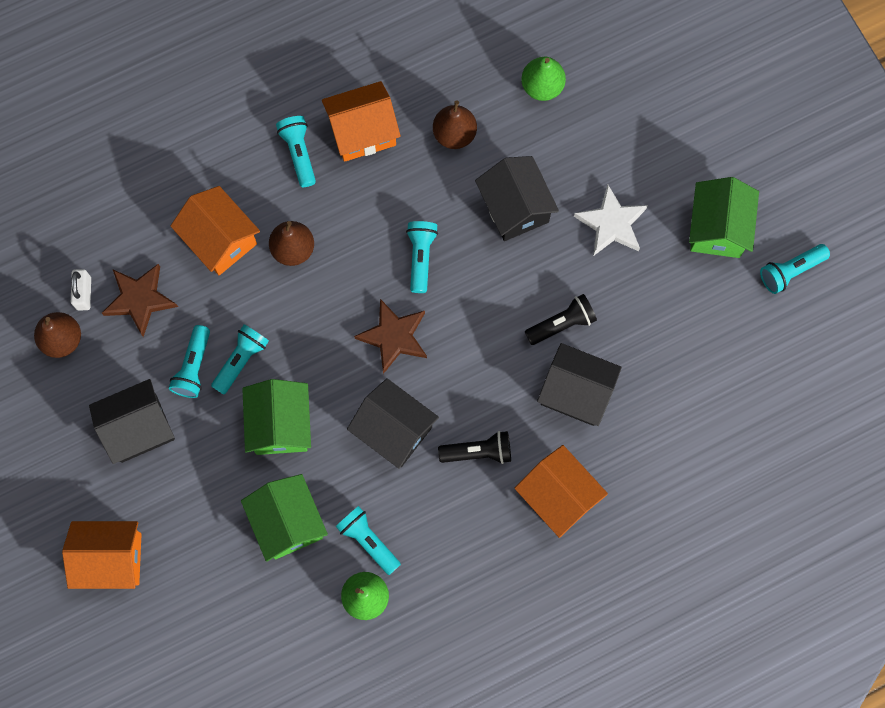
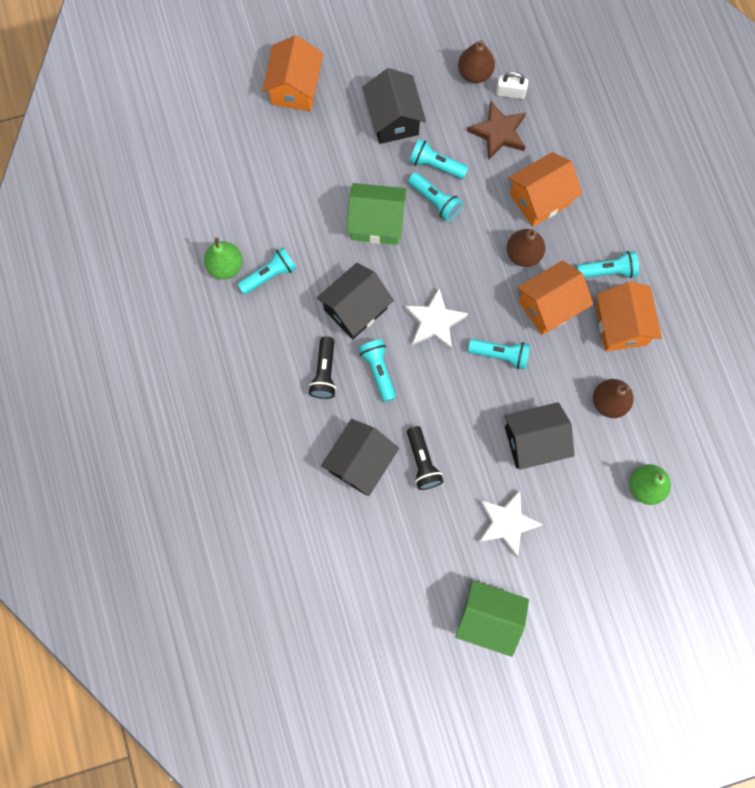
camera: 100 degrees right, 0 degrees up
green house [241,474,328,562] -> none
brown star [354,299,427,374] -> white star [405,289,468,350]
orange house [514,445,608,538] -> orange house moved to [517,260,593,335]
turquoise flashlight [760,244,830,294] -> turquoise flashlight moved to [358,339,396,402]

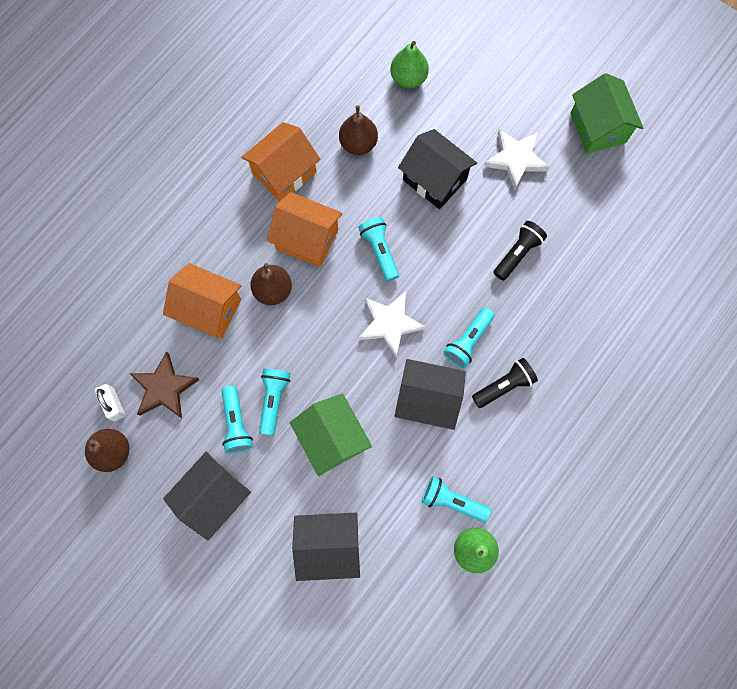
camera: 125 degrees left, 0 degrees up
orange house [262,35,323,111] -> none
black house [321,419,399,496] -> black house moved to [292,513,360,581]
turquoise flashlight [577,251,639,278] -> none

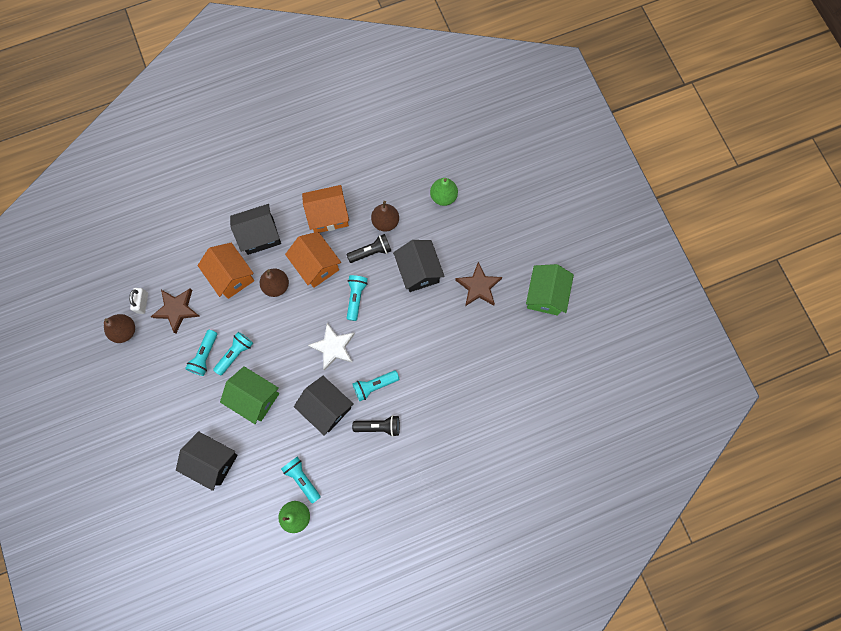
camera: 30 degrees right, 0 degrees up
black house [163,452,251,540] -> black house moved to [230,204,281,255]
green house [290,393,372,476] -> green house turned 60 degrees counterclockwise [220,366,279,424]
white star [484,129,549,190] -> brown star [455,262,502,306]
black flashlight [493,221,547,281] -> black flashlight moved to [347,234,391,263]

